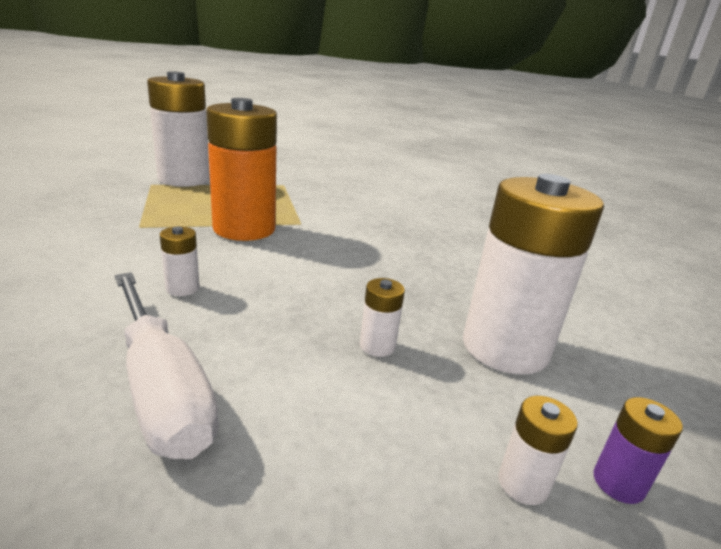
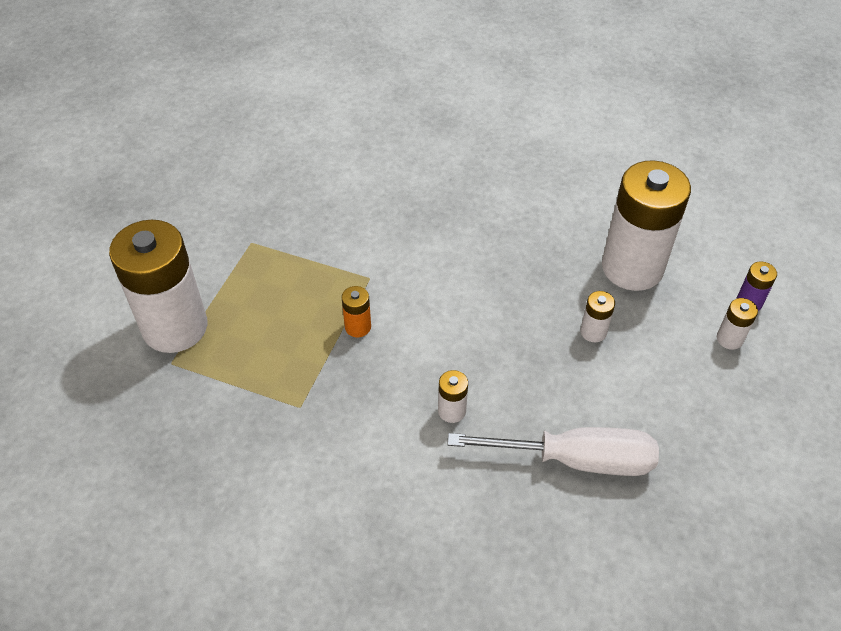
camera: 50 degrees left, 25 degrees up
orange battery [206,98,277,241] -> orange battery [342,286,371,337], size x0.40

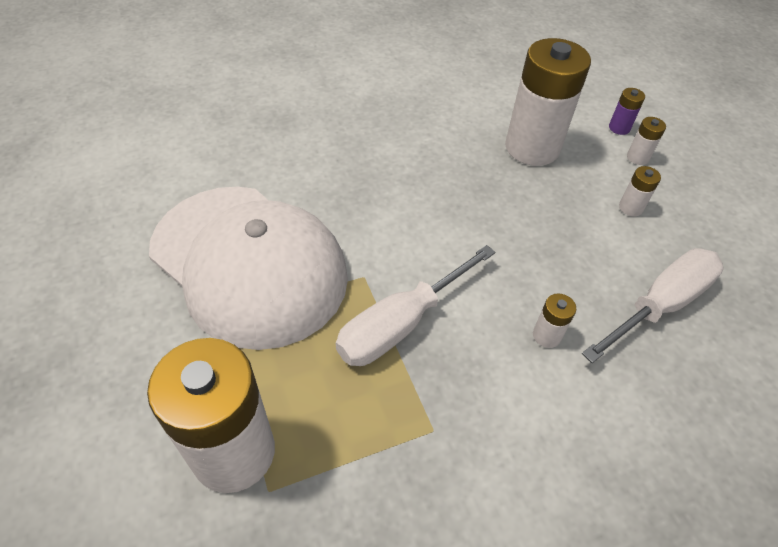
camera: 45 degrees left, 0 degrees up
orange battery [342,286,371,337] -> white screwdriver [336,245,495,366]
white battery [581,291,615,342] -> white battery moved to [619,166,661,216]
none -> white cap [149,187,348,350]

